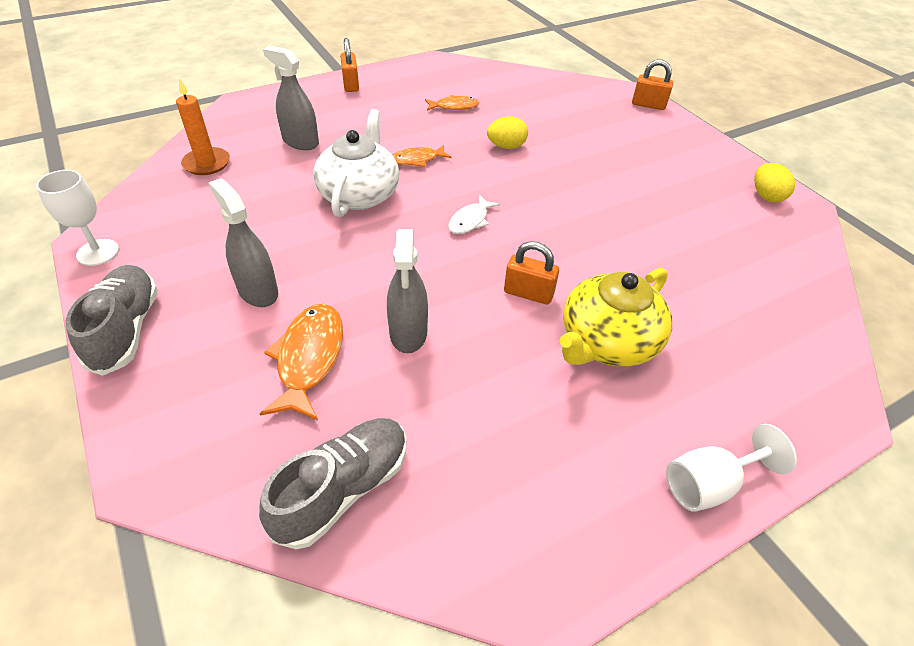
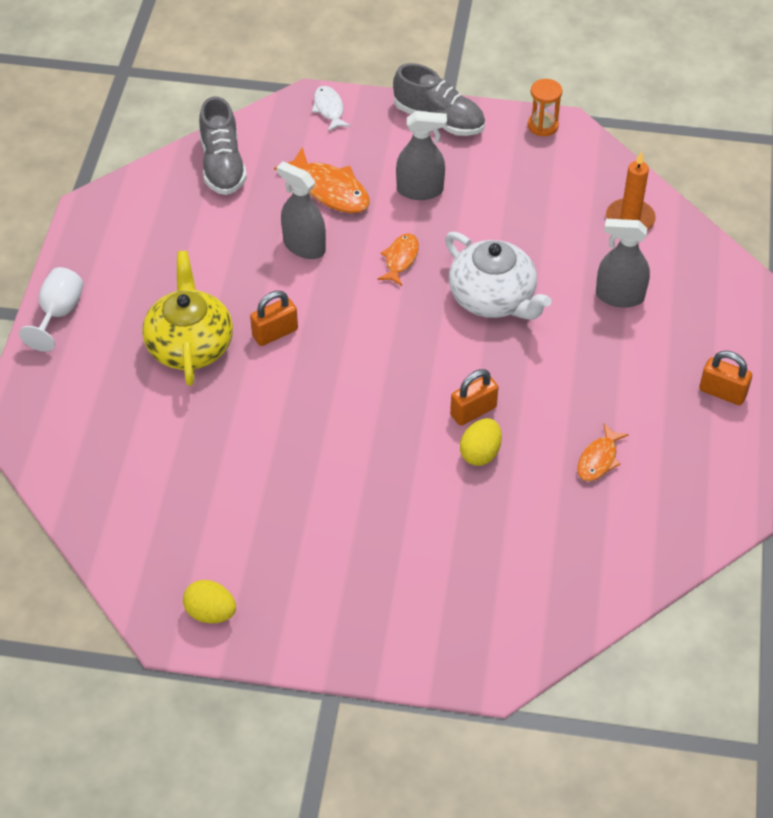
camera: 130 degrees right, 5 degrees up
white goblet [36,170,119,266] -> orange hourglass [528,79,562,136]
grey spray bottle [263,46,319,150] -> grey spray bottle turned 150 degrees counterclockwise [596,219,650,308]
orange fish [393,145,451,167] -> orange fish moved to [377,234,419,286]
white fish [448,195,500,234] -> white fish moved to [312,86,351,131]
orange padlock [632,59,673,110] -> orange padlock moved to [450,369,498,426]

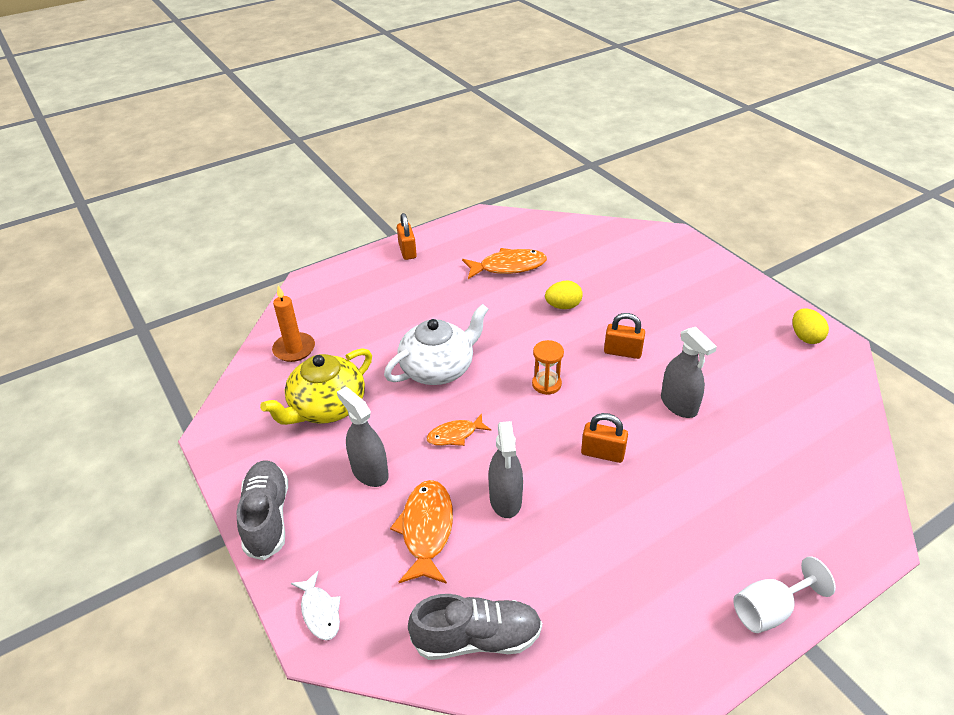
camera: 130 degrees left, 10 degrees down
yellow teapot [142,251,233,386] -> yellow teapot moved to [260,348,372,425]
grey shoe [199,97,247,195] -> grey shoe turned 45 degrees clockwise [408,594,542,660]
white fish [312,86,351,131] -> white fish turned 60 degrees counterclockwise [291,571,341,640]
white teapot [445,232,551,320] -> white teapot turned 45 degrees clockwise [384,304,489,385]
orange padlock [450,369,498,426] -> orange padlock moved to [604,313,645,359]
orange hourglass [528,79,562,136] -> orange hourglass moved to [532,340,564,395]
orange fish [577,423,629,481] -> orange fish [462,248,547,279], size x1.65
grey spray bottle [596,219,650,308] -> grey spray bottle moved to [661,327,717,418]

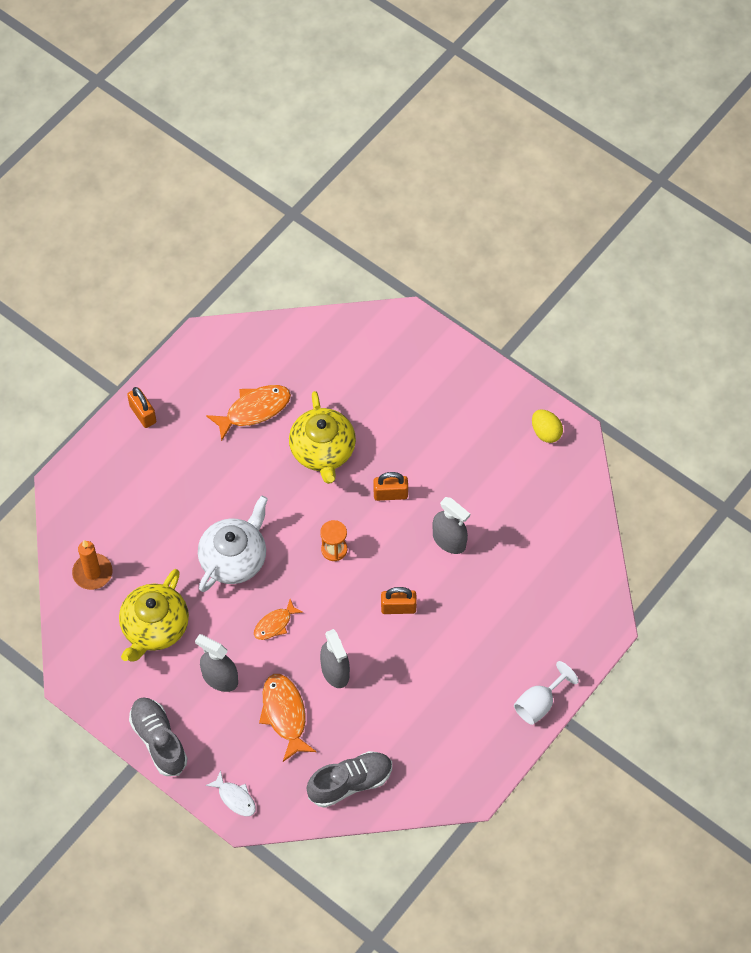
camera: 20 degrees left, 20 degrees up
yellow egg [545,281,583,309] -> yellow teapot [289,391,356,484]

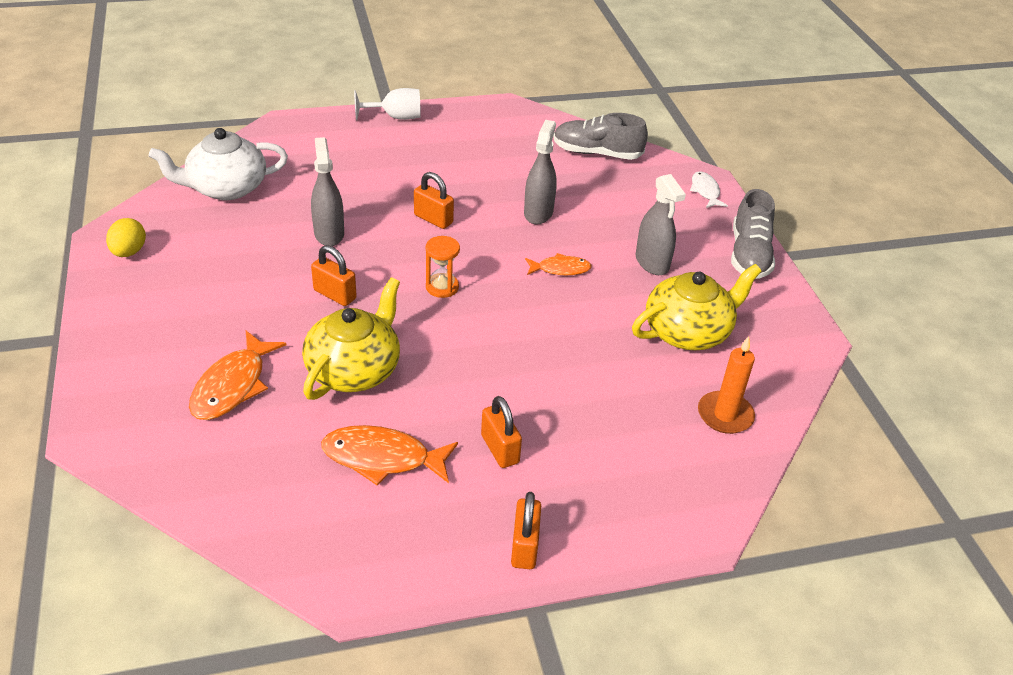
camera: 145 degrees left, 20 degrees down
white teapot [198,495,268,592] -> white teapot moved to [149,128,288,200]
orange fish [259,674,317,762] -> orange fish moved to [189,331,286,420]
none -> orange padlock [481,396,522,468]

